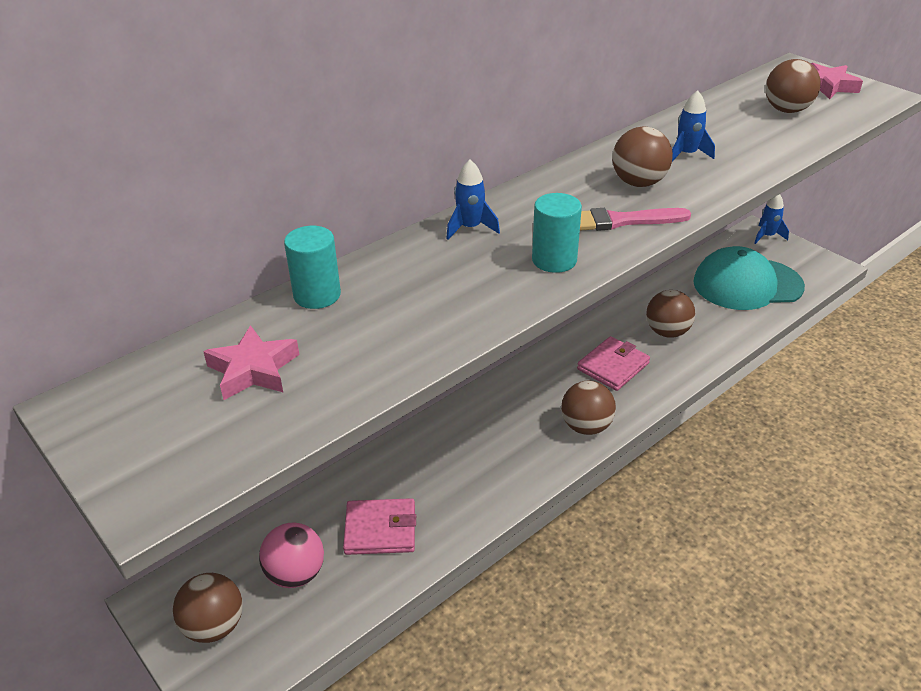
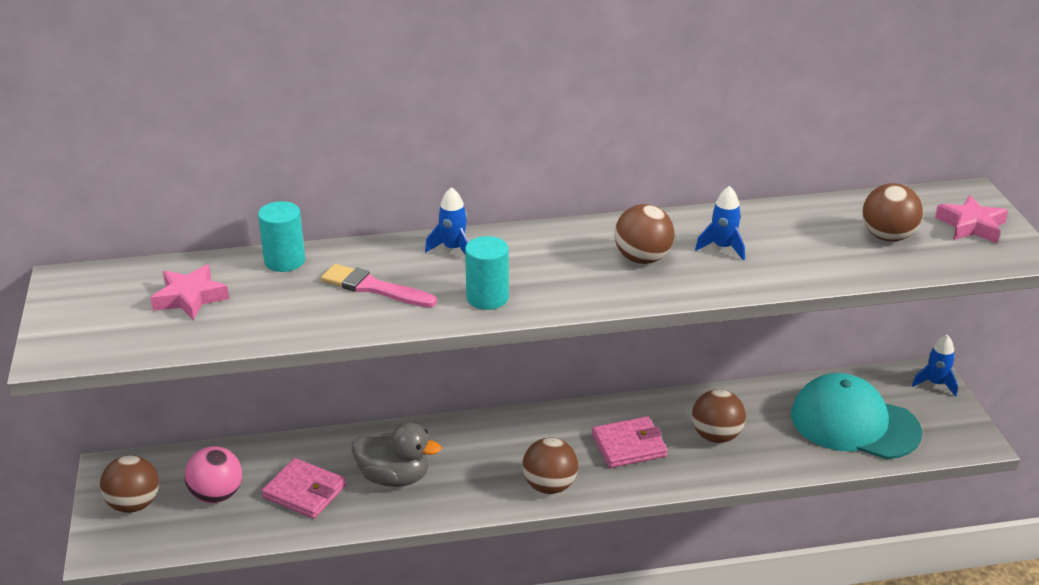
camera: 30 degrees right, 5 degrees down
pink brush [580,208,691,231] -> pink brush moved to [321,264,437,308]
none -> grey duck [351,422,441,487]

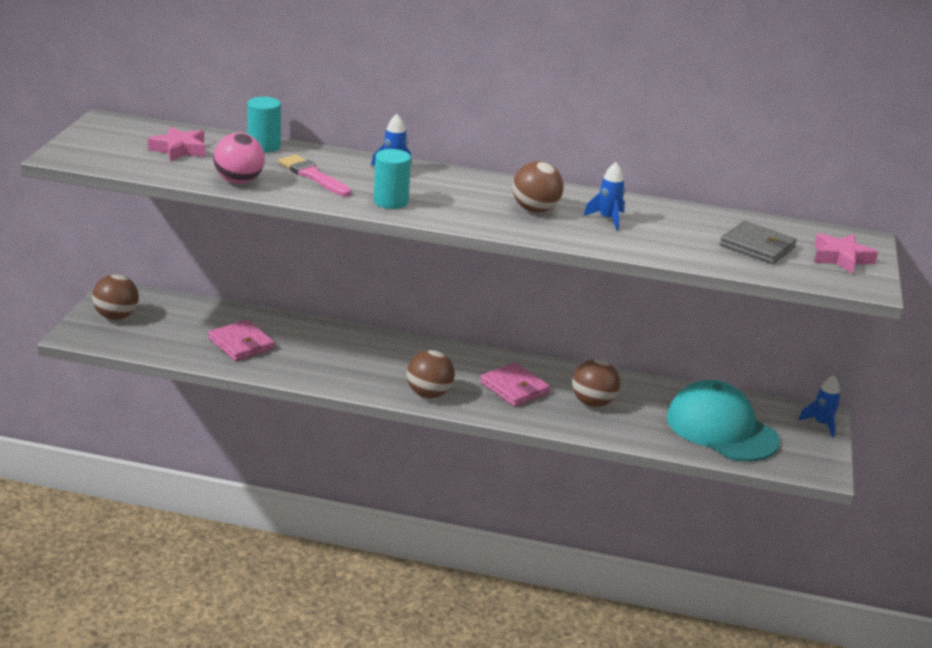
camera: 20 degrees right, 5 degrees down
pink ball [185,446,242,503] -> pink ball moved to [213,133,265,184]
grey duck [351,422,441,487] -> none
pink wallet [592,416,667,468] -> pink wallet turned 45 degrees clockwise [480,362,550,407]
brown ball [862,183,923,242] -> grey wallet [720,221,797,264]

